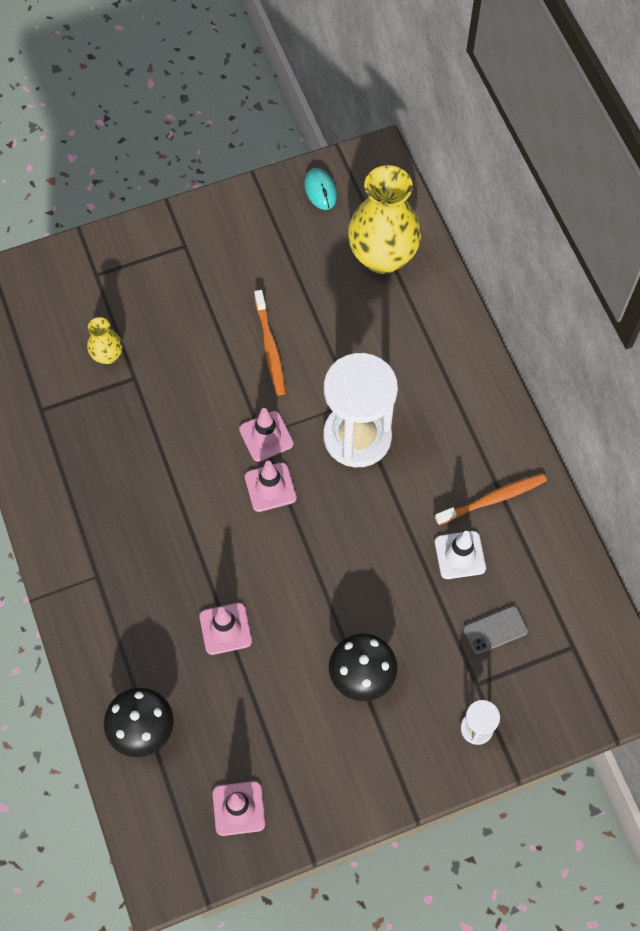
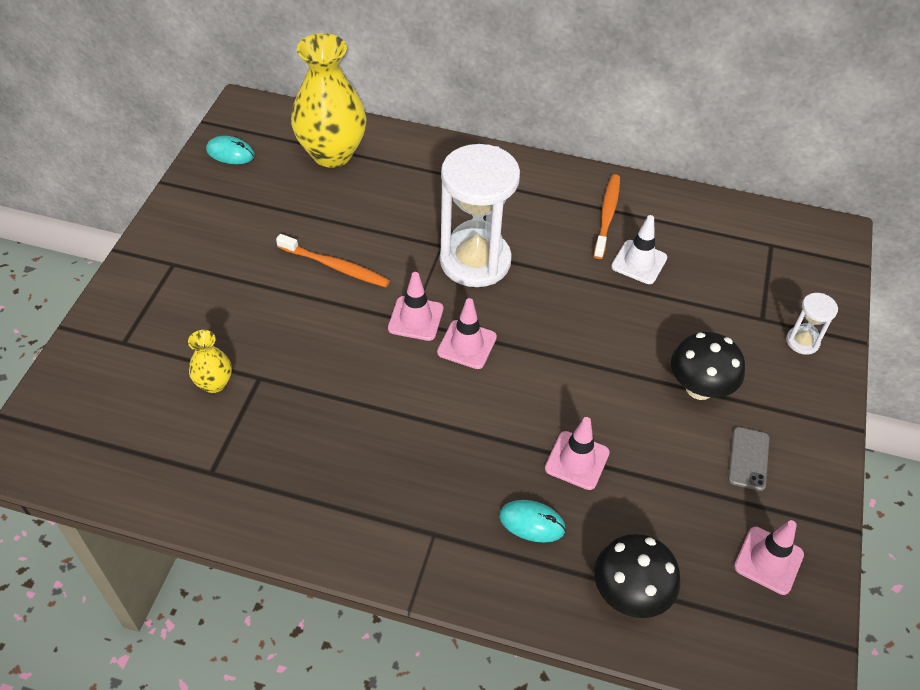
camera: 55 degrees left, 15 degrees down
grey phone [464,606,528,654] -> grey phone moved to [728,427,769,491]
none -> turquoise mouse [499,500,566,542]

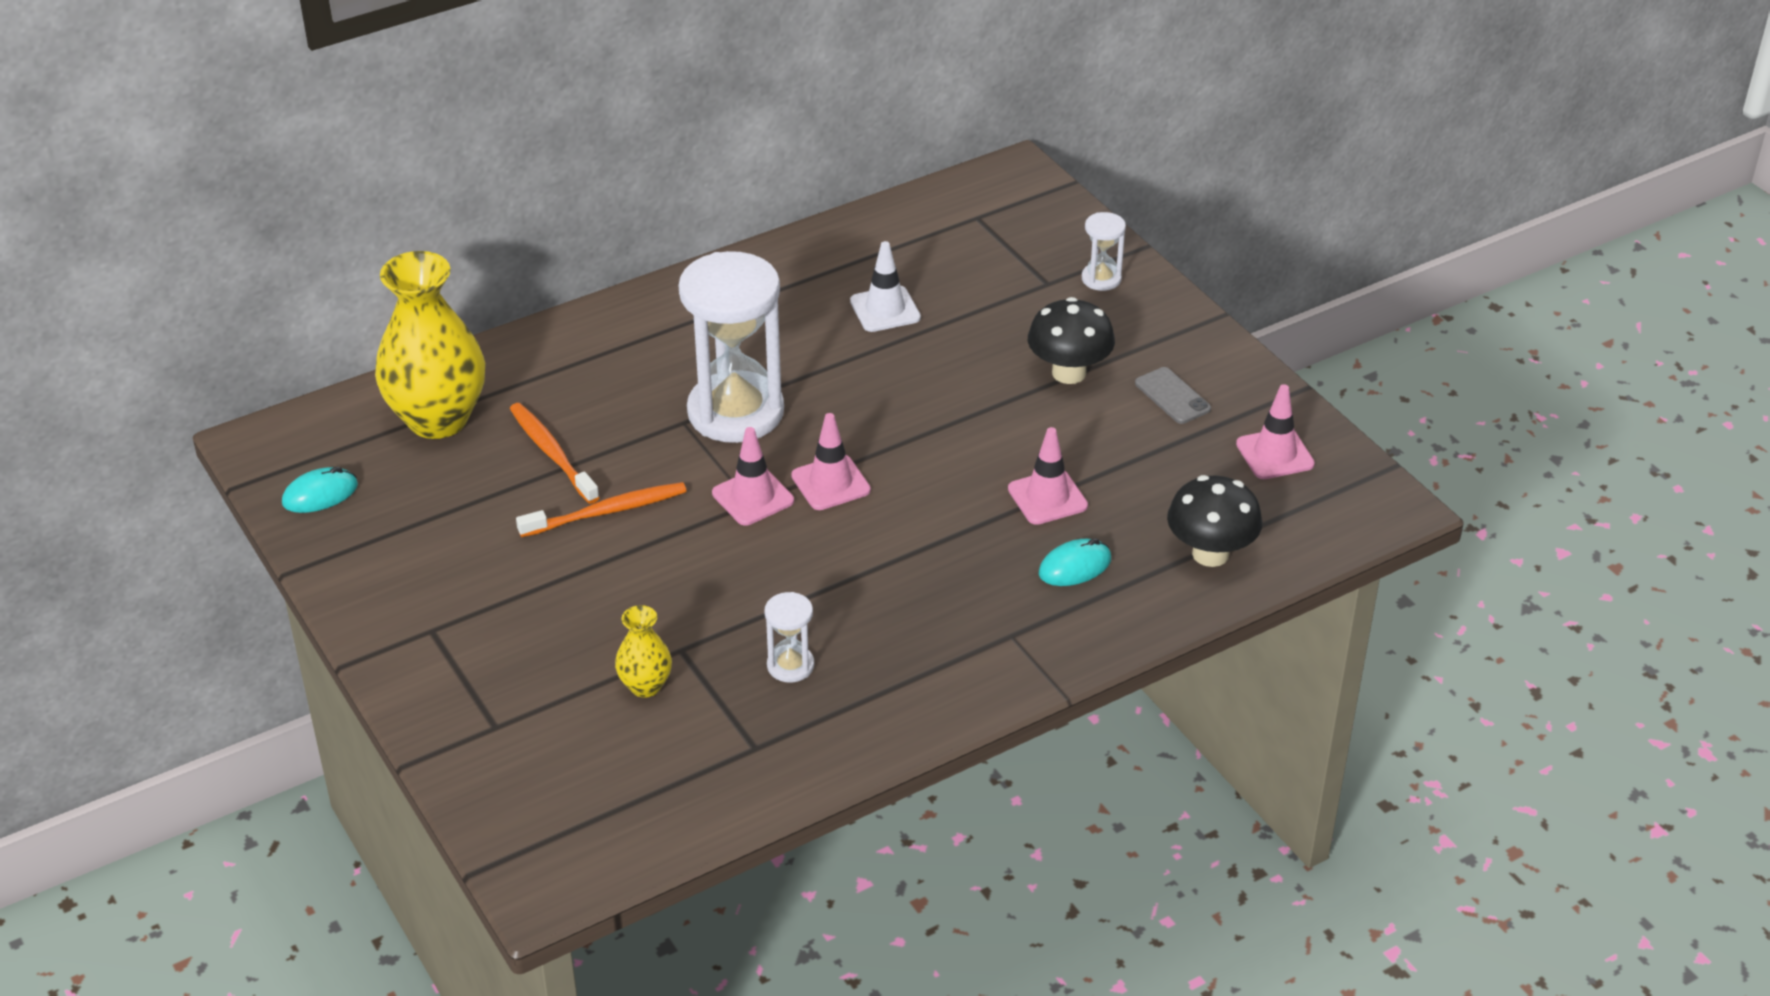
camera: 45 degrees left, 10 degrees down
orange toothbrush [594,174,620,259] -> orange toothbrush moved to [510,403,600,504]
none -> white hourglass [764,592,814,682]

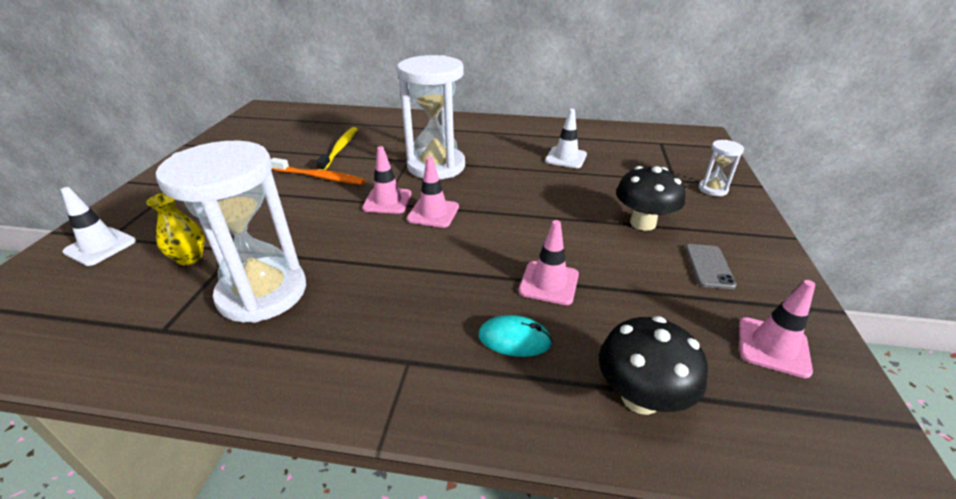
camera: 40 degrees right, 5 degrees down
turquoise mouse [282,467,358,513] -> none
yellow vase [375,251,485,439] -> none
orange toothbrush [510,403,600,504] -> yellow toothbrush [316,127,357,170]
white hourglass [764,592,814,682] -> white hourglass [156,141,306,323], size x2.27
none -> white traffic cone [61,187,136,266]

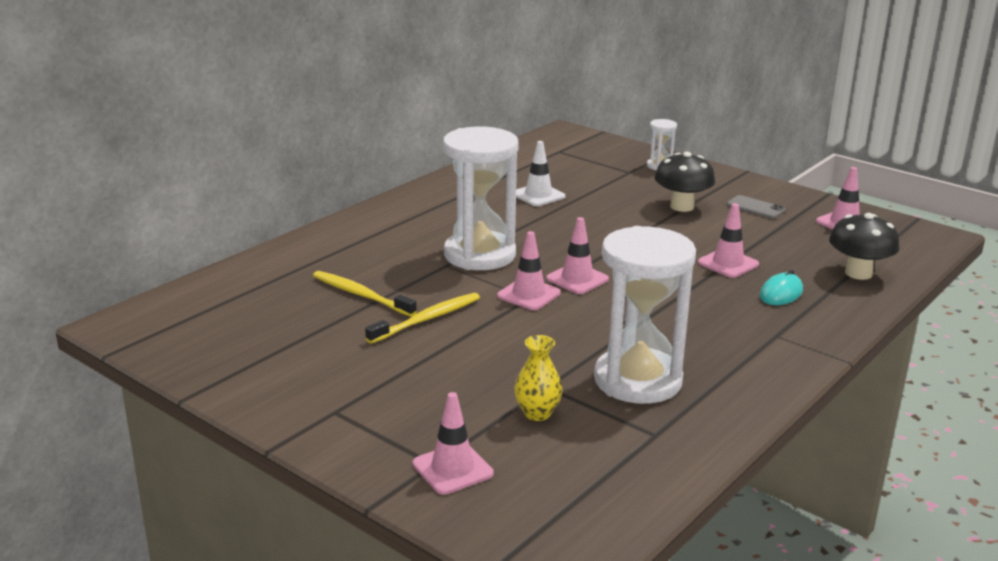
camera: 60 degrees left, 10 degrees down
white traffic cone [61,187,136,266] -> pink traffic cone [413,392,493,495]
orange toothbrush [271,158,365,185] -> yellow toothbrush [365,293,480,344]

